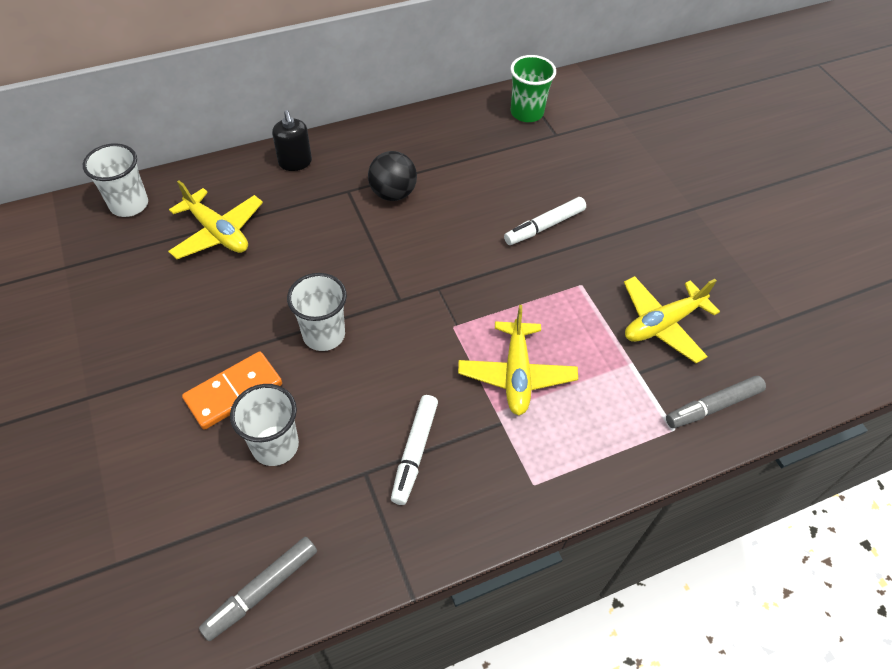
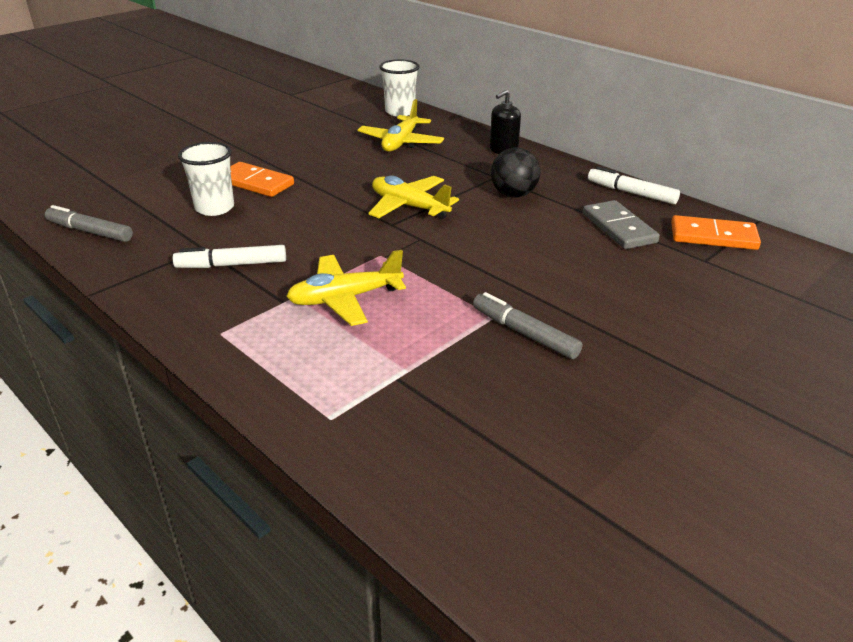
camera: 70 degrees right, 20 degrees down
white cup [287,273,347,351] -> none
white marker [504,197,586,245] -> white marker moved to [588,166,680,204]
green cup [510,55,556,122] -> orange domino [671,215,761,250]
yellow plane [624,276,720,363] -> yellow plane moved to [368,175,459,220]
grey marker [666,376,766,428] -> grey marker moved to [473,292,582,359]
none -> grey domino [583,200,660,249]

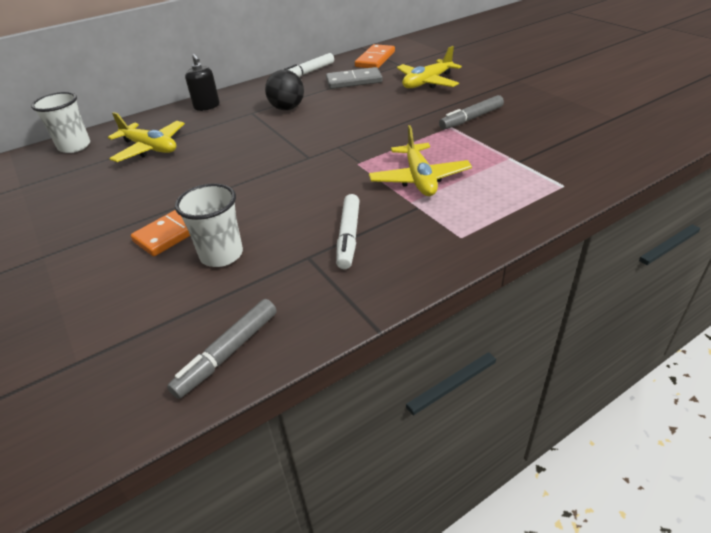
camera: 75 degrees left, 5 degrees up
yellow plane [368,175,459,220] -> yellow plane moved to [397,46,462,89]

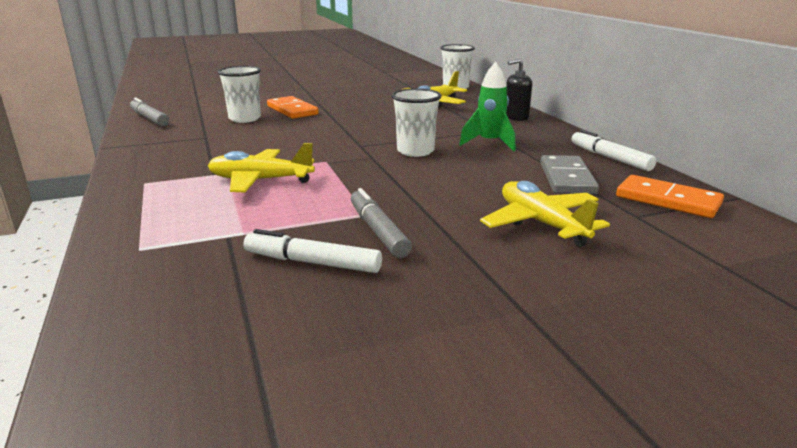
camera: 100 degrees right, 15 degrees down
black ball [265,70,304,110] -> green rocket [459,62,516,152]
white marker [336,194,360,270] -> white marker moved to [244,229,382,273]
none -> white cup [391,88,442,157]

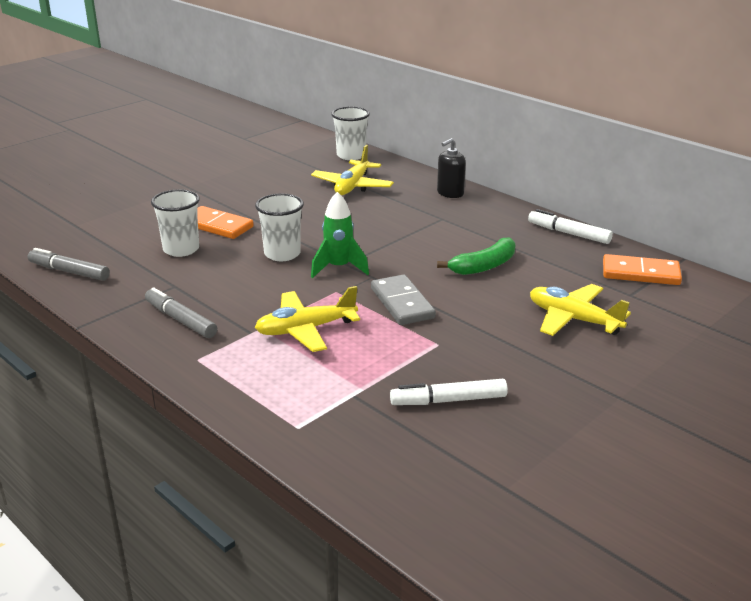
camera: 25 degrees left, 5 degrees up
grey marker [351,188,412,258] -> grey marker moved to [145,287,217,338]
white cup [391,88,442,157] -> white cup moved to [255,194,304,261]
green rocket [459,62,516,152] -> green rocket moved to [311,192,369,278]
grey domino [540,155,599,194] -> grey domino moved to [371,274,436,325]
none -> green banana [437,237,515,275]

